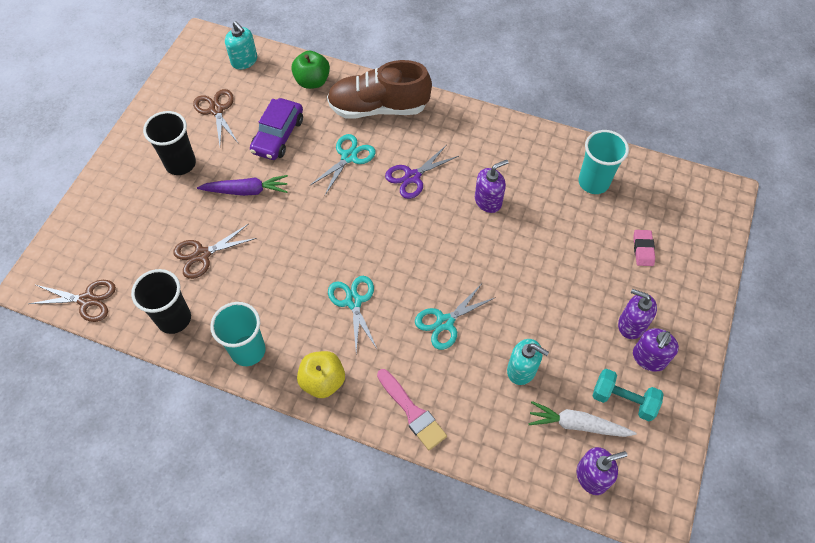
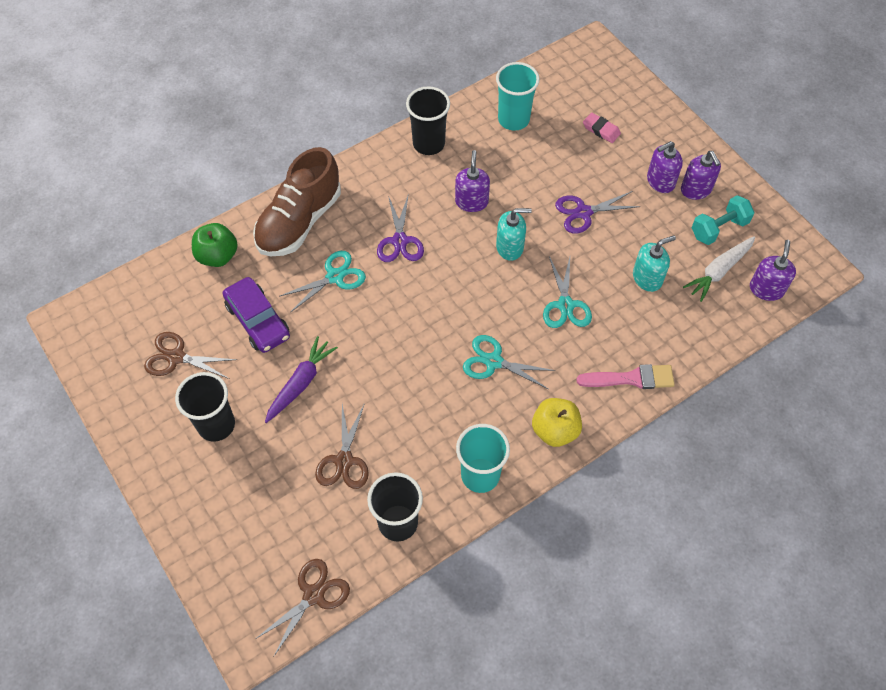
camera: 55 degrees left, 0 degrees up
turquoise soap dispenser [225,21,257,69] -> turquoise soap dispenser moved to [496,208,532,261]
turquoise scissors [309,134,376,195] -> turquoise scissors turned 75 degrees clockwise [280,251,366,313]
none -> black cup [406,86,450,155]
none -> purple scissors [555,191,640,233]

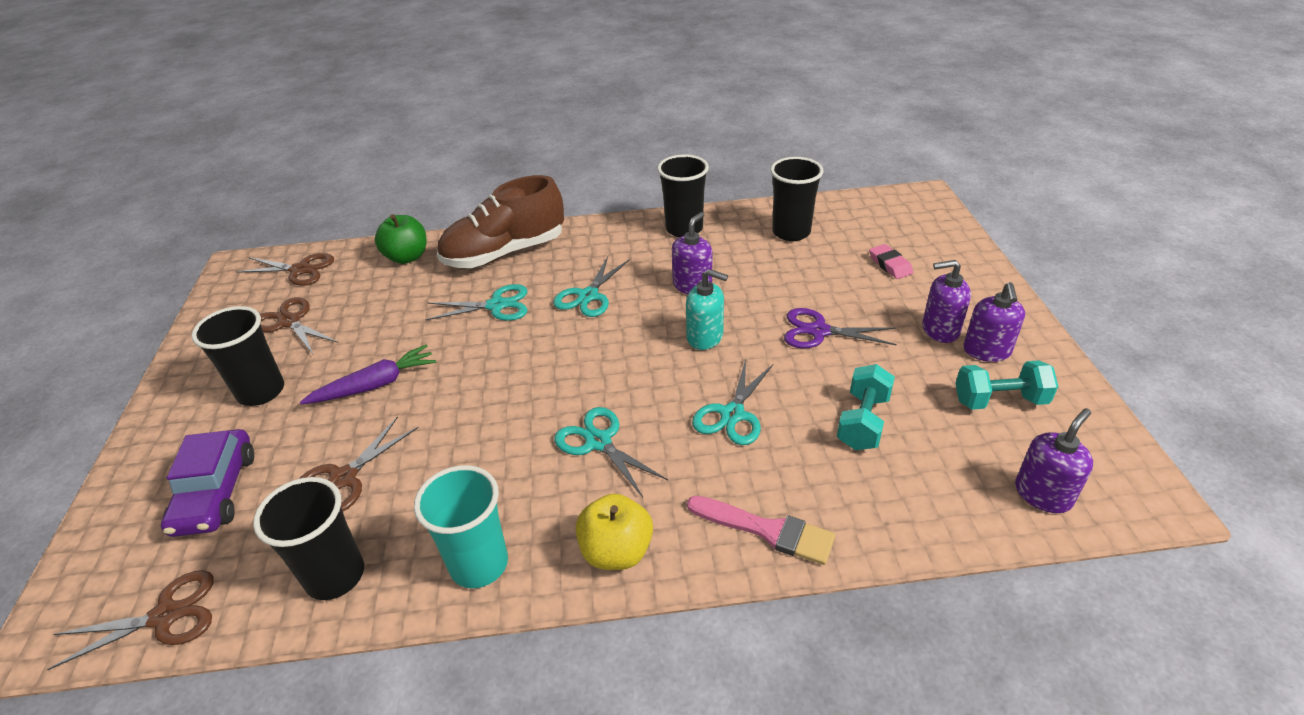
camera: 30 degrees right, 20 degrees down
purple car [222,277,290,353] -> purple car moved to [161,429,254,537]
purple scissors [377,193,424,262] -> turquoise scissors [553,256,630,317]
turquoise cup [496,62,540,131] -> black cup [770,157,823,241]
turquoise soap dispenser [633,235,676,292] -> turquoise dumbbell [837,364,895,450]
white carrot [683,236,755,302] -> none
none -> brown scissors [236,253,334,286]

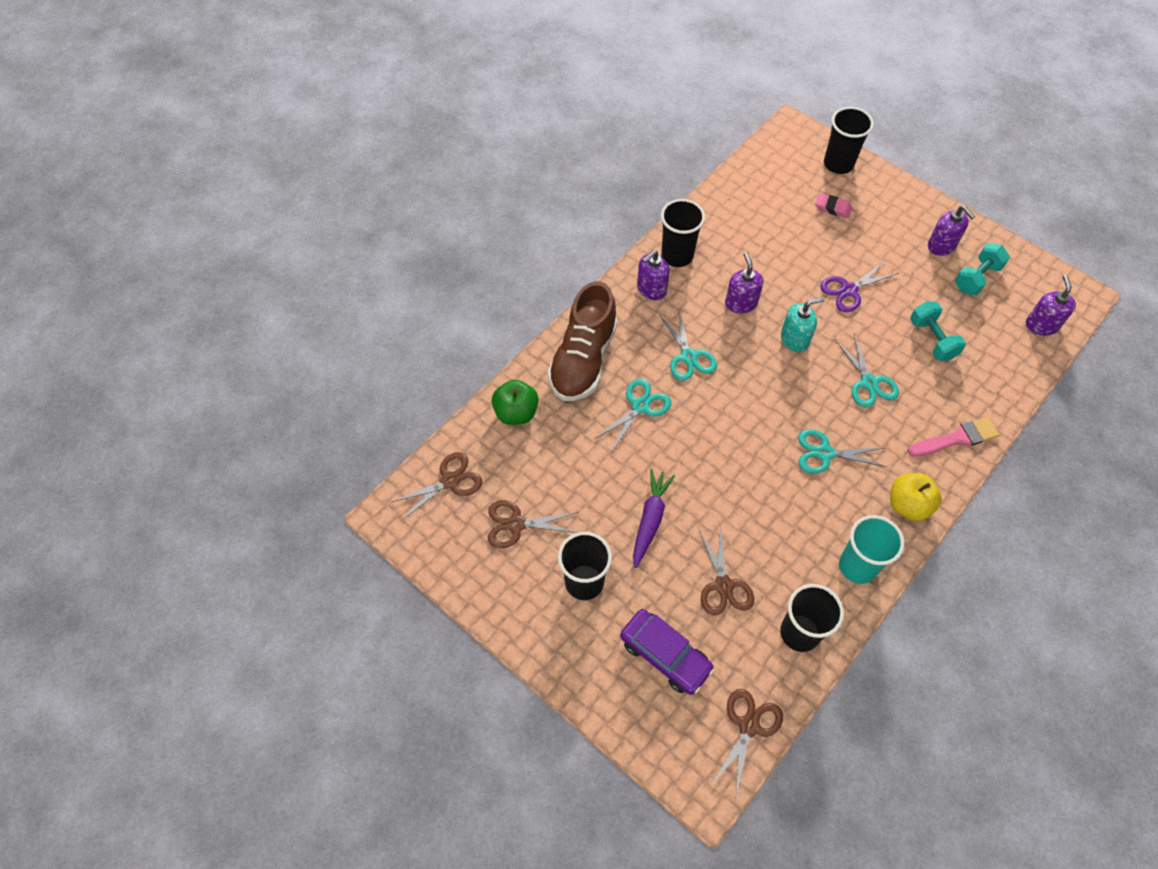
camera: 45 degrees left, 20 degrees up
black cup [770,157,823,241] -> black cup moved to [824,107,874,174]
purple soap dispenser [922,260,971,343] -> purple soap dispenser moved to [637,250,670,300]

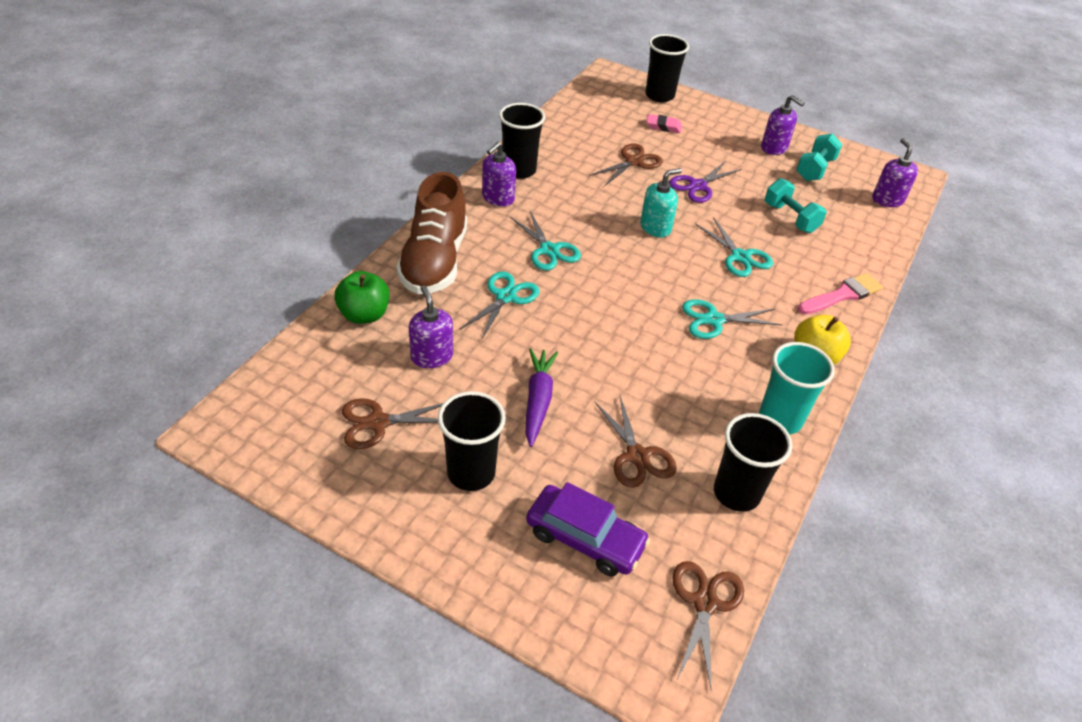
camera: 15 degrees left, 15 degrees down
brown scissors [391,452,482,521] -> brown scissors moved to [589,143,663,186]
purple soap dispenser [725,252,763,314] -> purple soap dispenser moved to [409,285,453,368]

